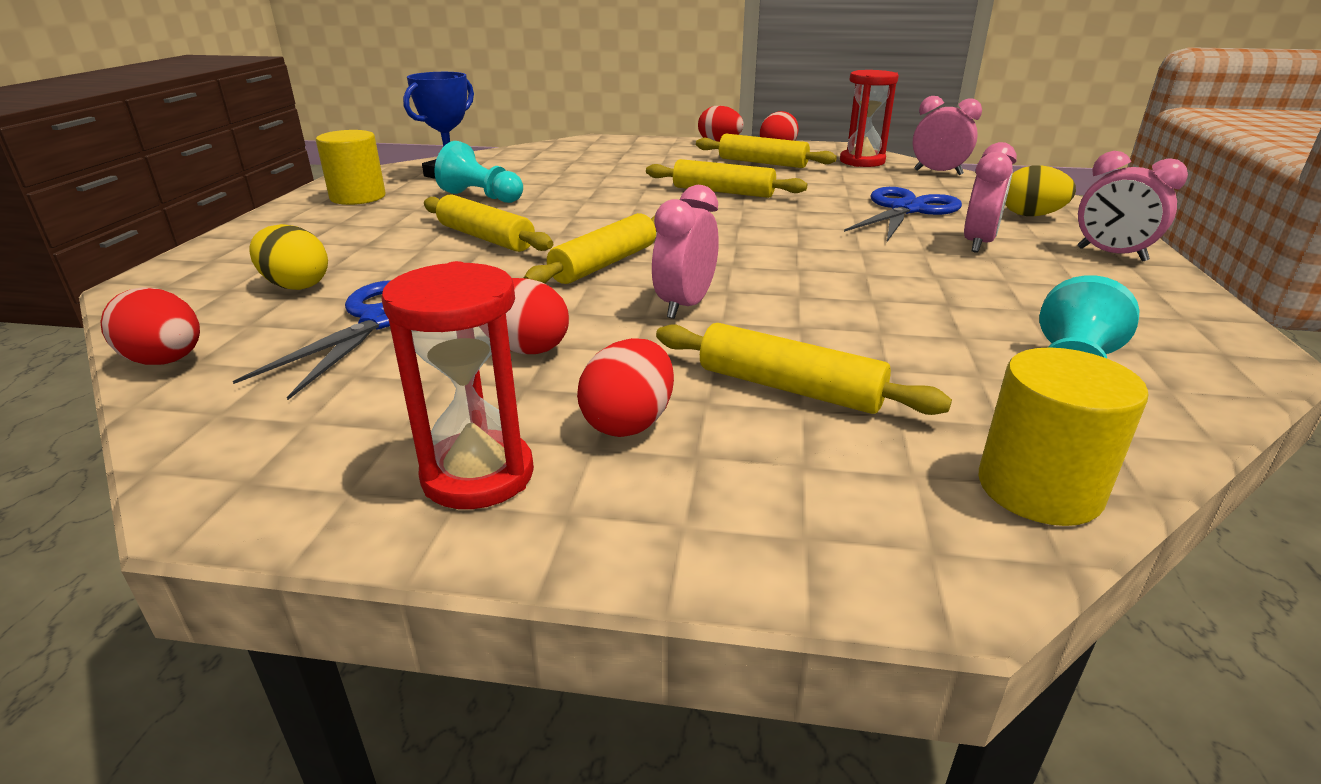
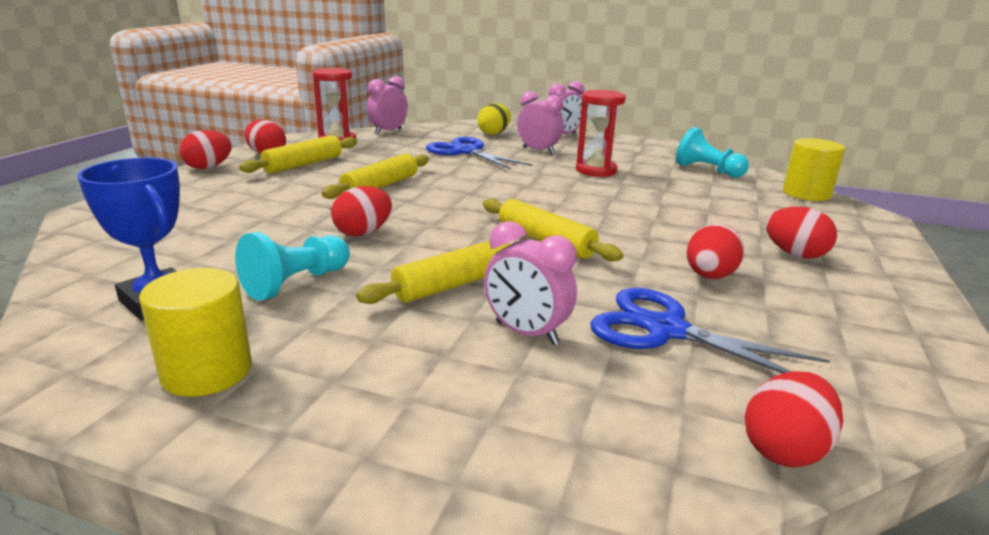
camera: 80 degrees left, 5 degrees down
yellow egg [249,224,328,290] -> none
red hourglass [381,261,534,509] -> red hourglass moved to [576,90,626,177]
pink clock [652,185,719,319] -> pink clock moved to [484,221,577,345]
yellow rolling pin [656,323,952,415] -> none
none -> red egg [331,186,392,237]

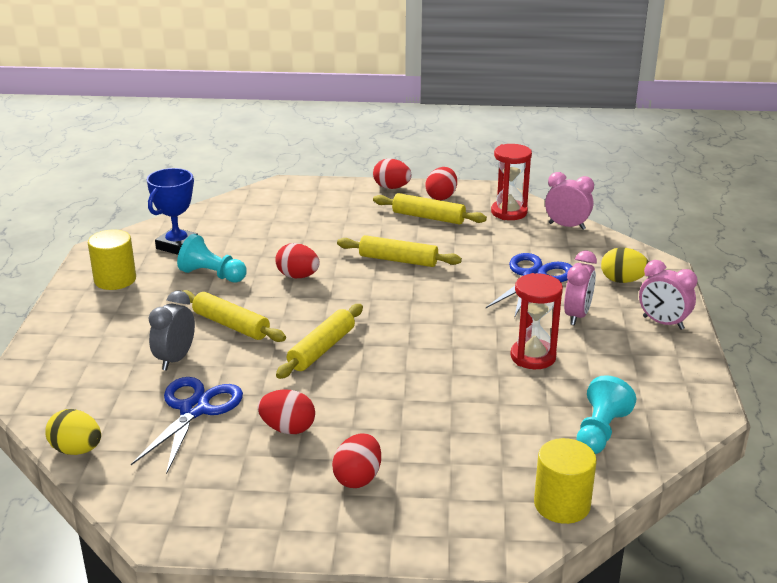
camera: 75 degrees right, 5 degrees up
pink clock [484,221,577,345] -> grey clock [148,291,195,370]
red egg [745,371,843,467] -> yellow egg [45,409,101,455]

